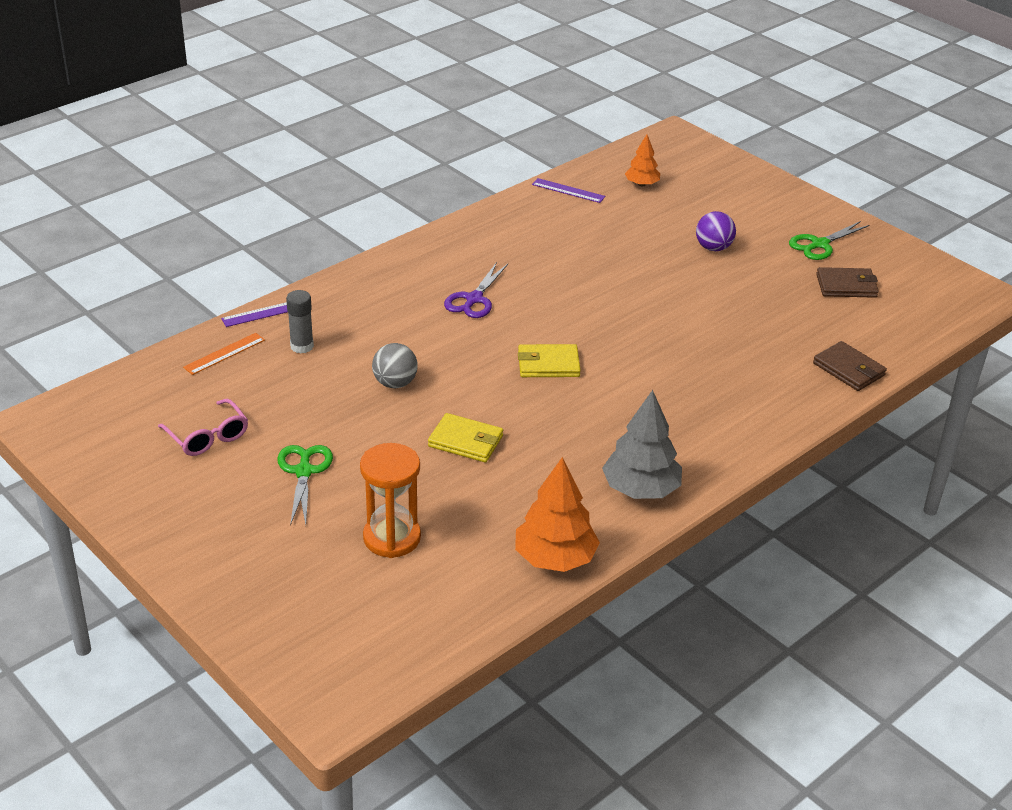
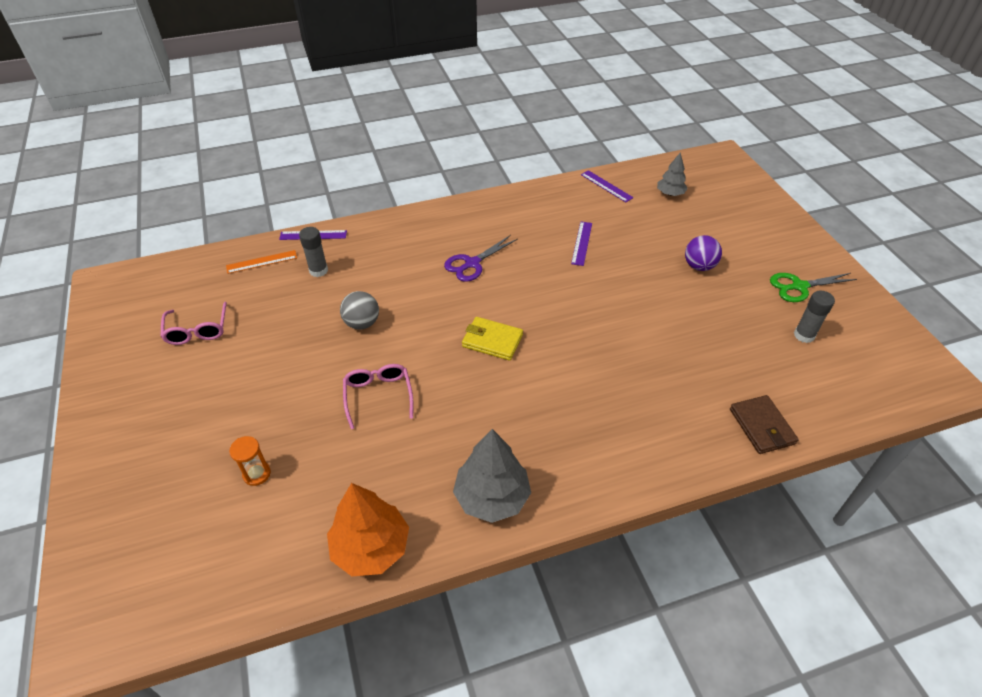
camera: 25 degrees right, 10 degrees up
green scissors [277,445,333,526] -> none
orange hourglass [360,443,421,558] -> orange hourglass [229,436,271,486], size x0.54
yellow wallet [428,413,503,463] -> pink glasses [343,364,414,429]
orange tree [625,134,660,186] -> grey tree [657,153,688,196]
brown wallet [816,267,879,298] -> grey glue stick [794,291,835,343]
none -> purple ruler [571,222,592,266]

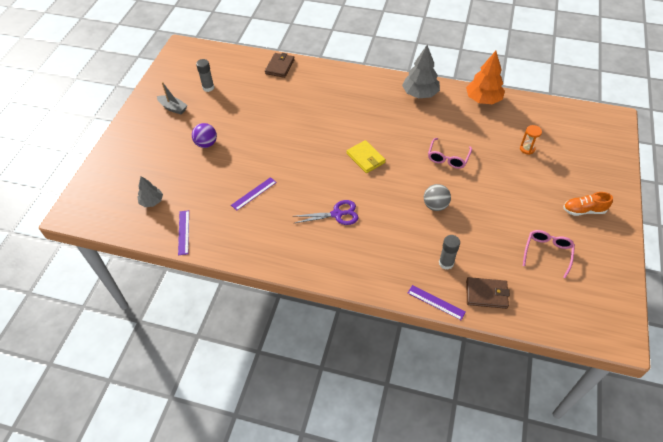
camera: 145 degrees left, 5 degrees up
orange ruler [226,250,297,274] -> brown wallet [466,277,510,309]
green scissors [770,273,857,302] -> grey boat [157,82,188,114]
none -> orange shoe [563,192,613,216]

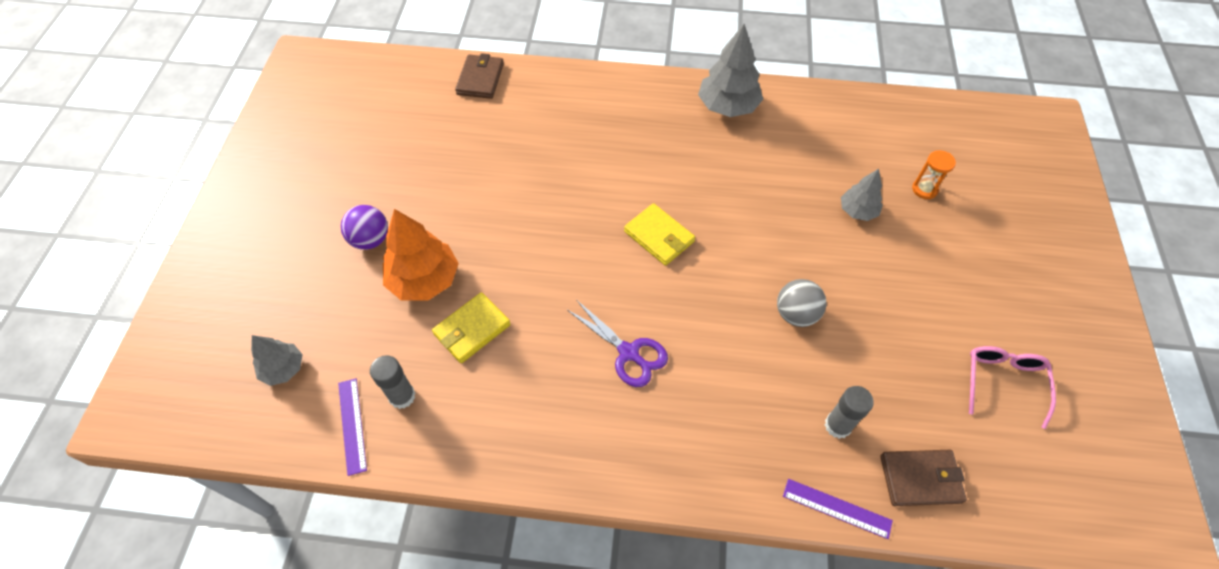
camera: 10 degrees left, 5 degrees up
grey boat [157,82,188,114] -> none
grey glue stick [196,59,214,92] -> grey glue stick moved to [370,355,415,409]
purple ruler [231,177,277,211] -> yellow wallet [432,292,511,363]
purple scissors [293,200,359,225] -> purple scissors turned 60 degrees clockwise [567,301,668,387]
pink glasses [428,138,472,169] -> none
orange tree [466,51,505,104] -> orange tree moved to [383,209,459,301]
orange shoe [563,192,613,216] -> none
none -> grey tree [841,169,883,221]

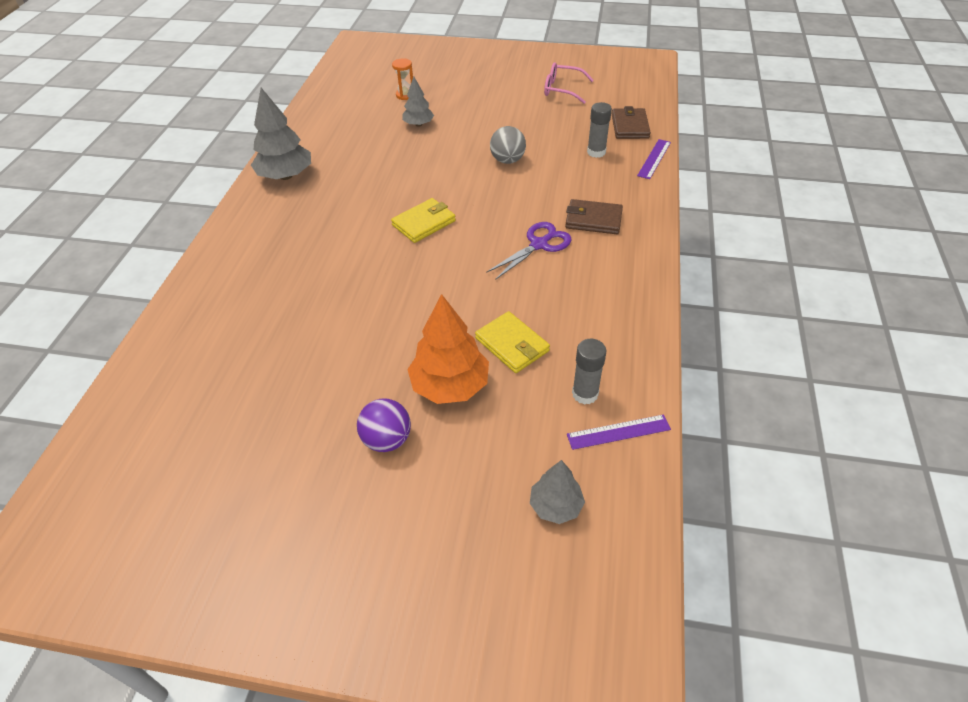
camera: 85 degrees left, 10 degrees down
brown wallet [455,53,504,99] -> brown wallet moved to [565,199,623,234]

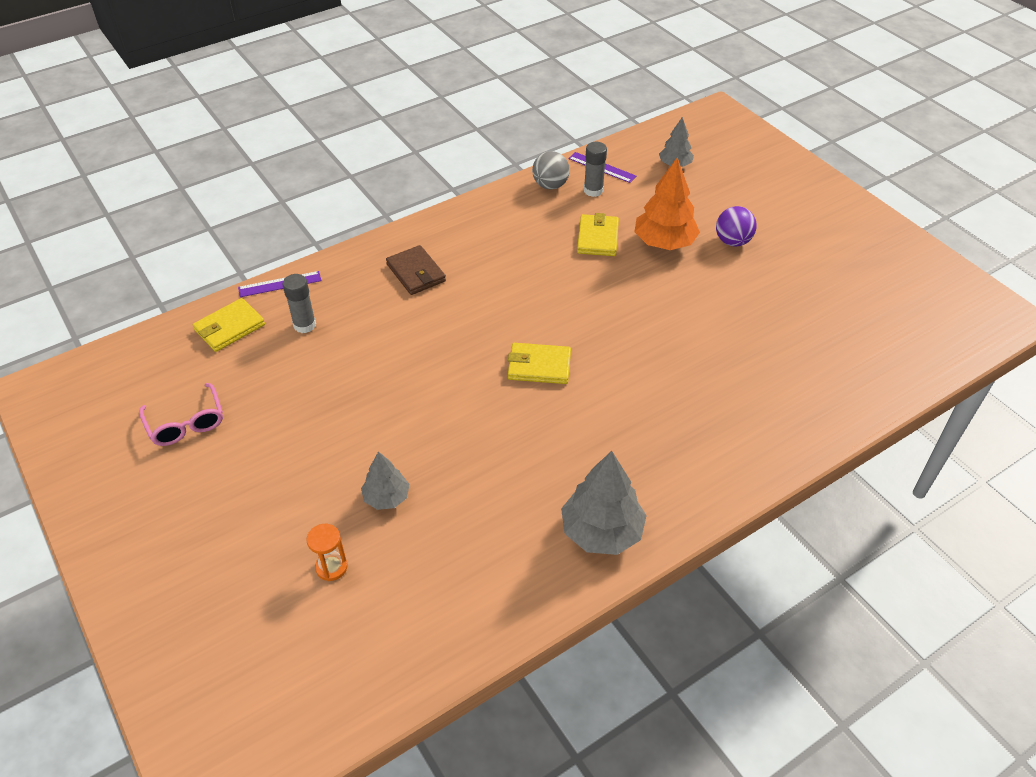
camera: 135 degrees left, 0 degrees up
purple scissors [486,222,572,280] -> none
grey ball [490,126,526,164] -> grey ball moved to [532,151,570,190]
brown wallet [612,106,651,139] -> yellow wallet [193,298,265,352]

